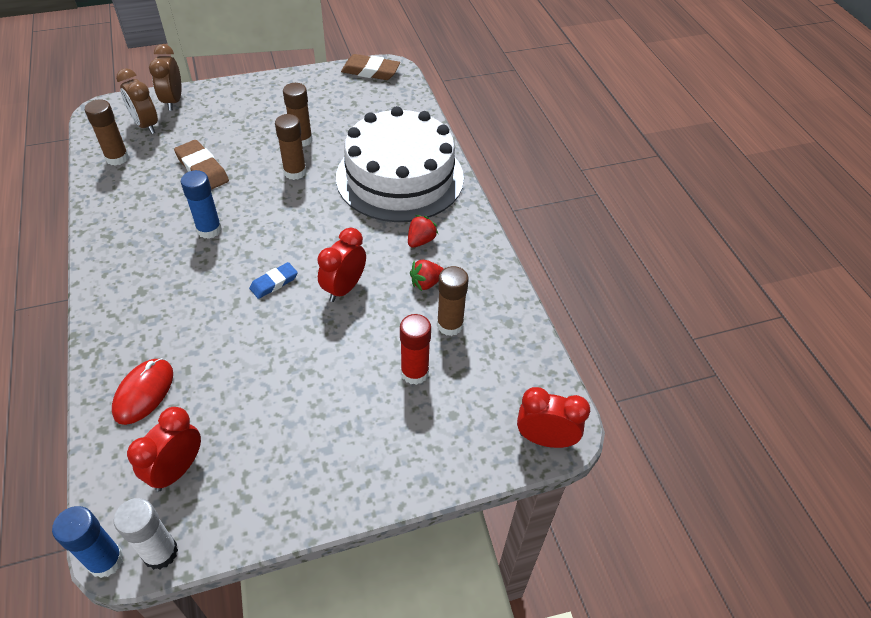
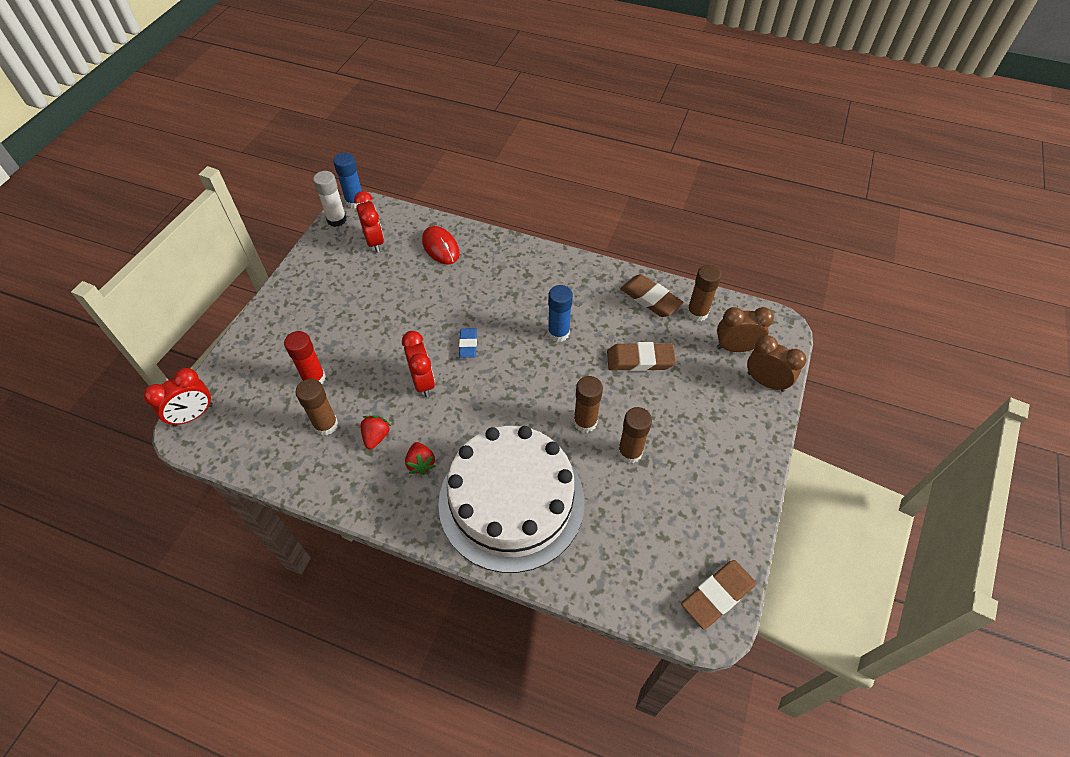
camera: 130 degrees right, 5 degrees up
none -> brown eraser [620,274,683,317]

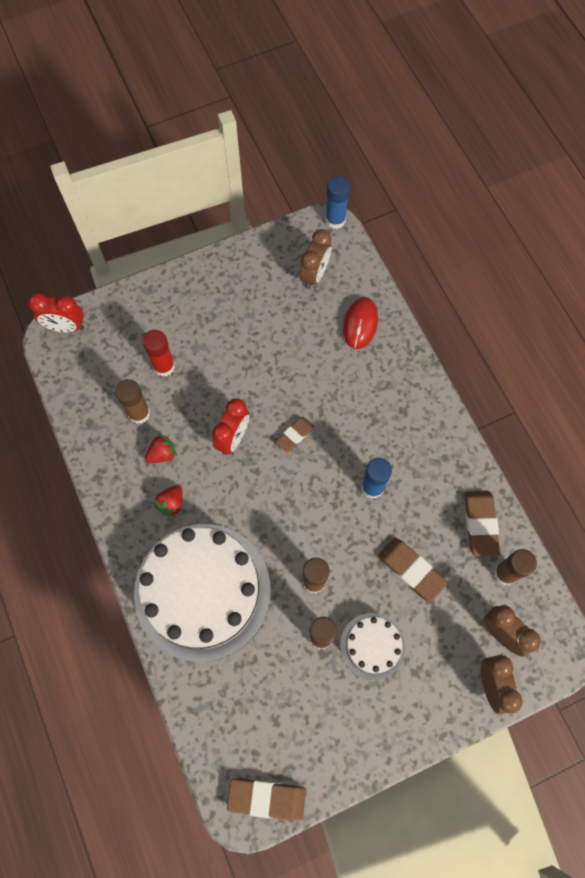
camera: 45 degrees right, 15 degrees up
white glue stick [313,171,347,227] -> none
red clock [354,191,384,253] -> brown clock [299,229,331,289]
blue eraser [459,328,477,358] -> brown eraser [276,417,314,452]
none -> white cake [340,613,405,680]

